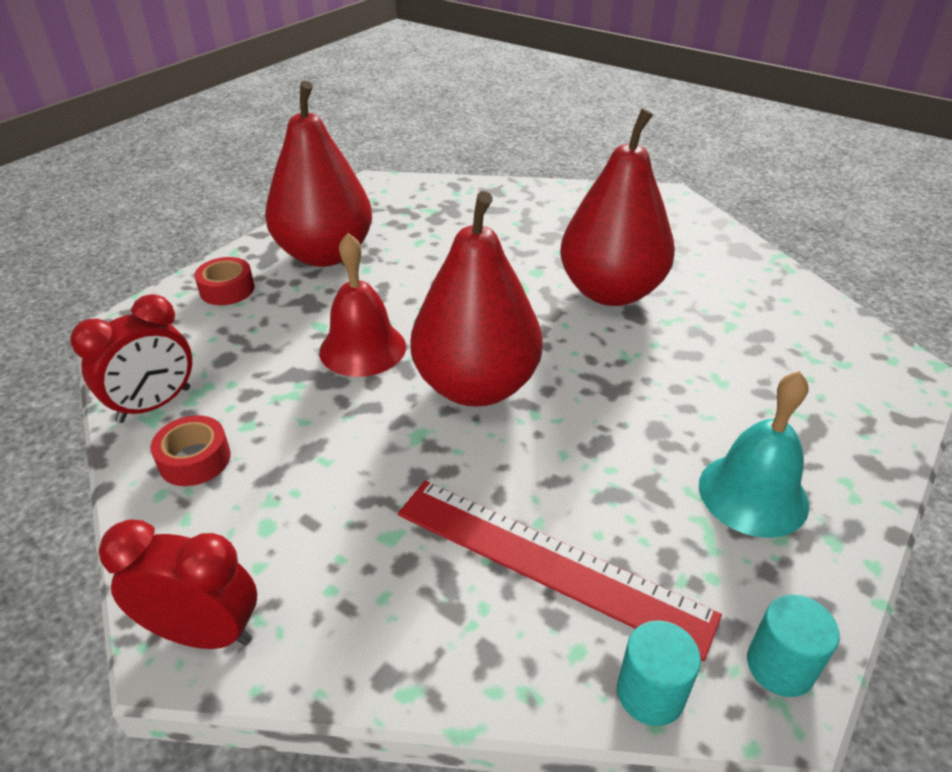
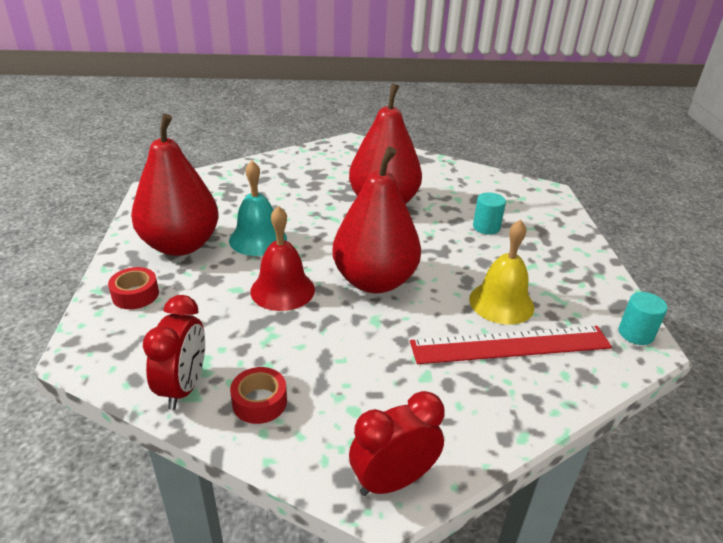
camera: 40 degrees left, 5 degrees down
turquoise cylinder [617,620,701,726] -> turquoise cylinder moved to [473,192,506,235]
turquoise bell [699,371,809,538] -> turquoise bell moved to [229,161,287,256]
none -> yellow bell [469,220,534,325]

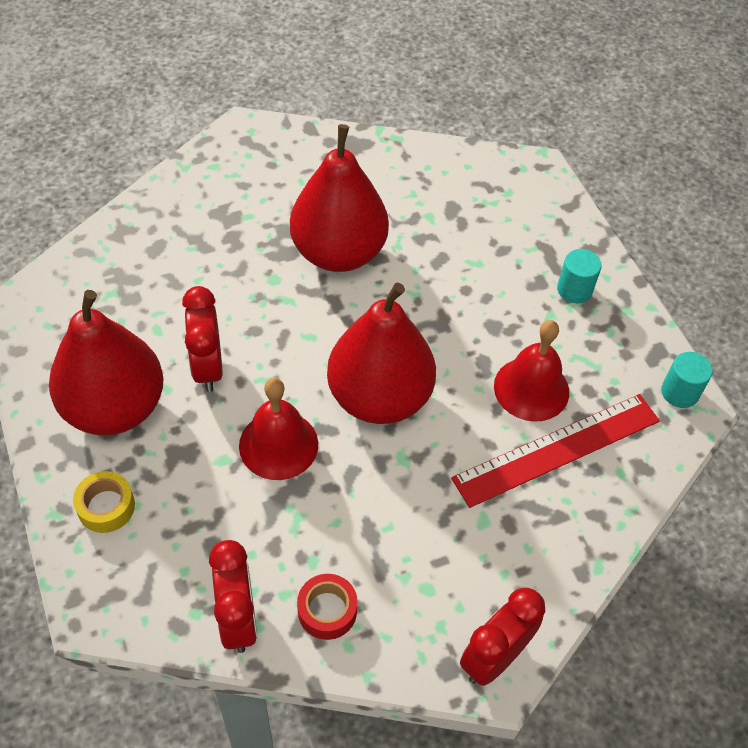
camera: 20 degrees left, 20 degrees up
red tape [108,267,159,309] -> yellow tape [73,471,135,533]
turquoise bell [229,161,287,256] -> red clock [182,286,223,392]
yellow bell [469,220,534,325] -> red bell [494,320,569,422]
turquoise cylinder [473,192,506,235] -> turquoise cylinder moved to [557,249,602,303]

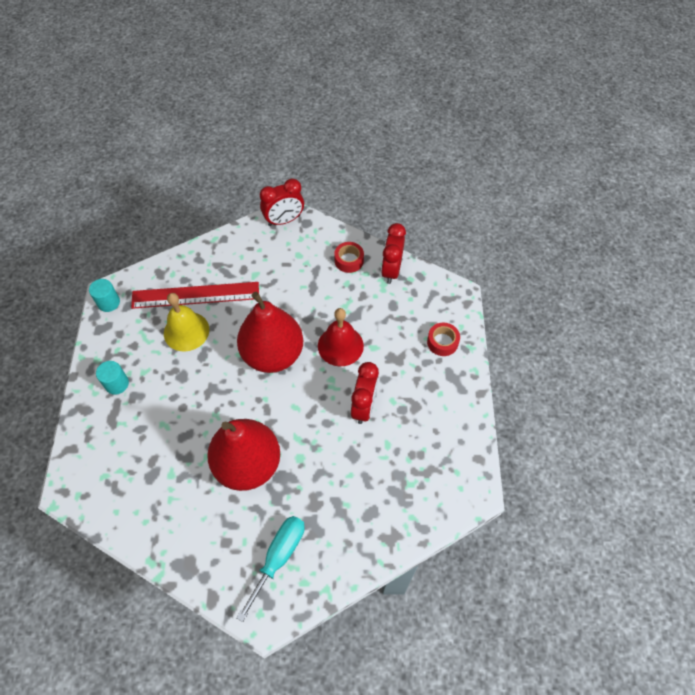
camera: 155 degrees left, 5 degrees up
red pear [49,290,163,435] -> none
yellow tape [73,471,135,533] -> red tape [427,323,460,356]
red bell [494,320,569,422] -> yellow bell [164,293,209,351]
none -> turquoise screwdriver [236,516,305,622]

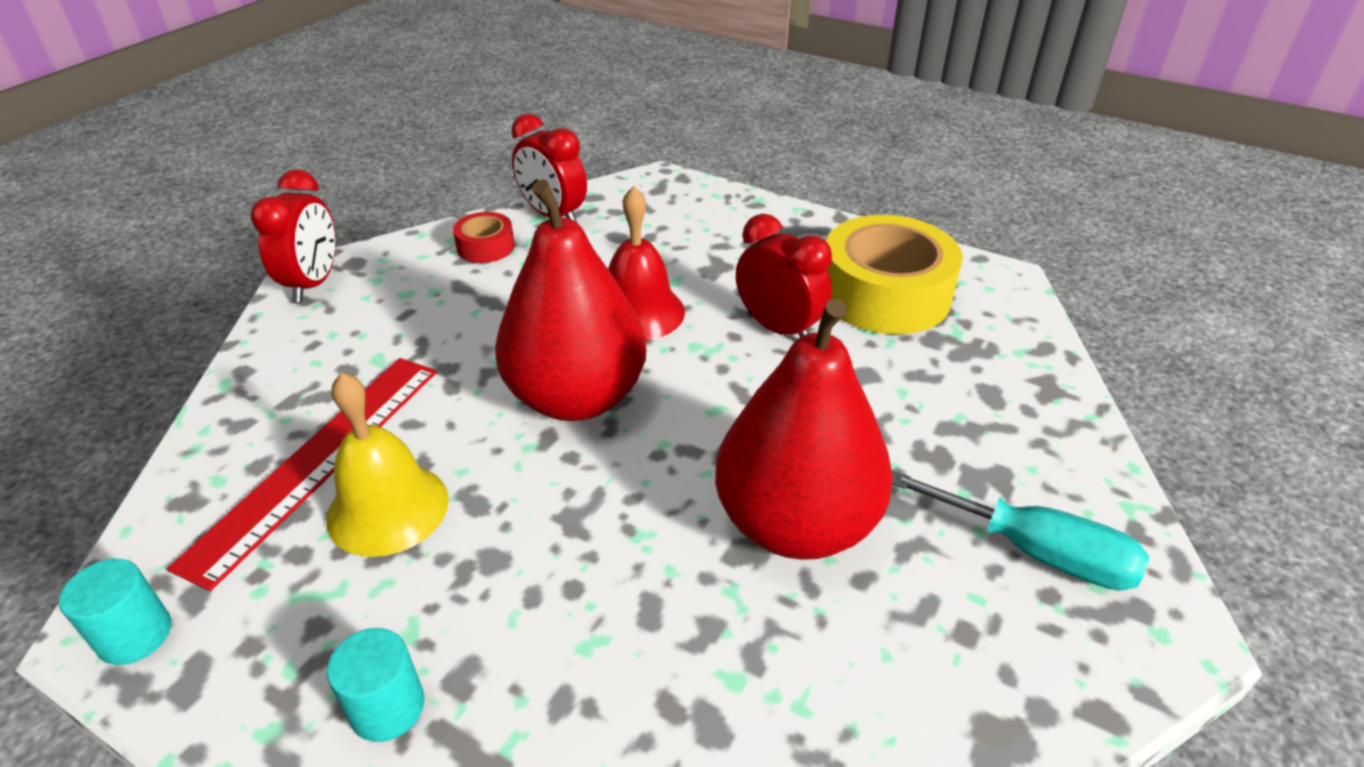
camera: 60 degrees left, 20 degrees down
turquoise screwdriver [236,516,305,622] -> turquoise screwdriver turned 150 degrees clockwise [892,470,1149,591]
red tape [427,323,460,356] -> none
none -> yellow tape [826,215,963,334]

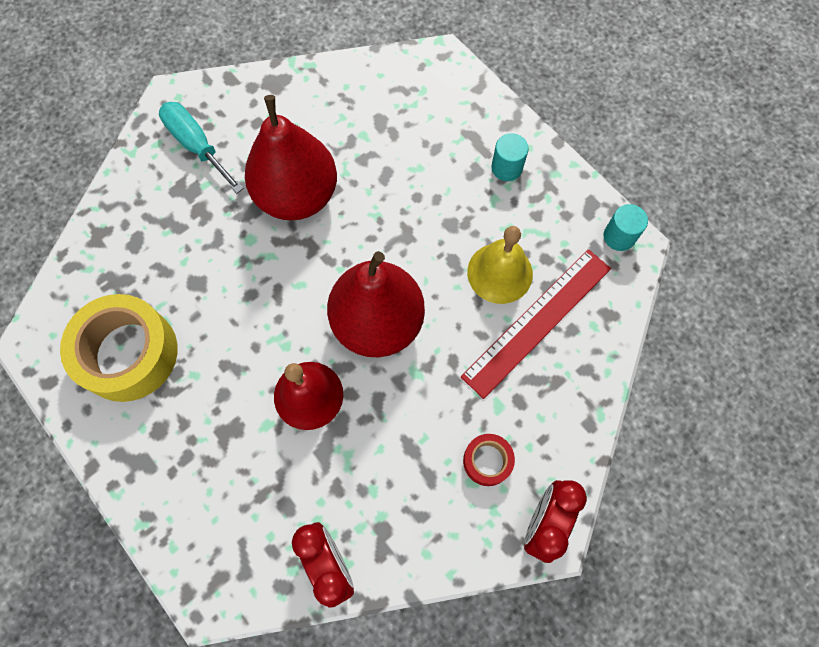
camera: 160 degrees left, 30 degrees up
red tape [453,212,515,263] -> red tape moved to [463,434,515,486]
red clock [736,214,832,337] -> none

